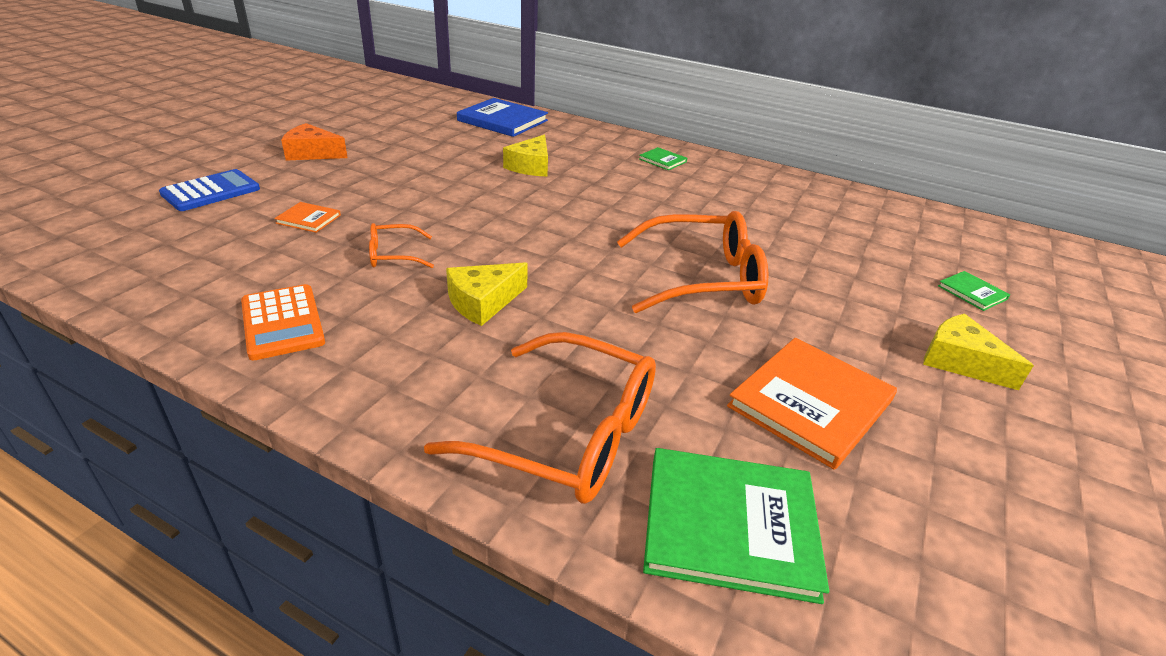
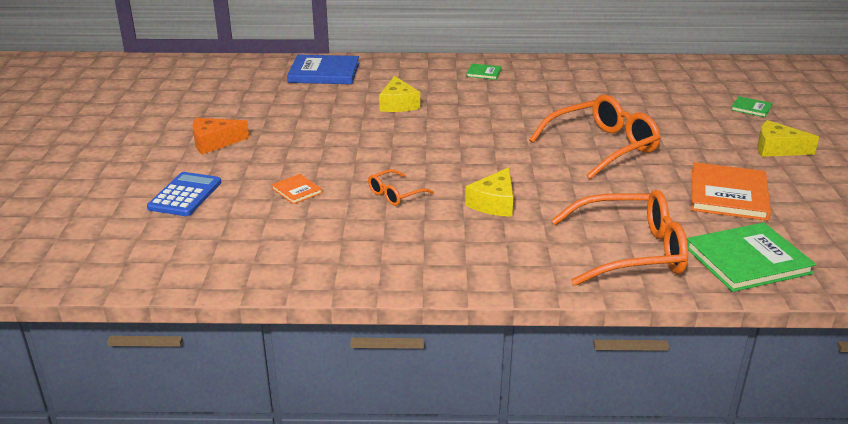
camera: 25 degrees left, 5 degrees down
orange calculator [241,284,325,360] -> none
orange book [274,202,341,233] -> orange book turned 60 degrees clockwise [271,174,322,204]

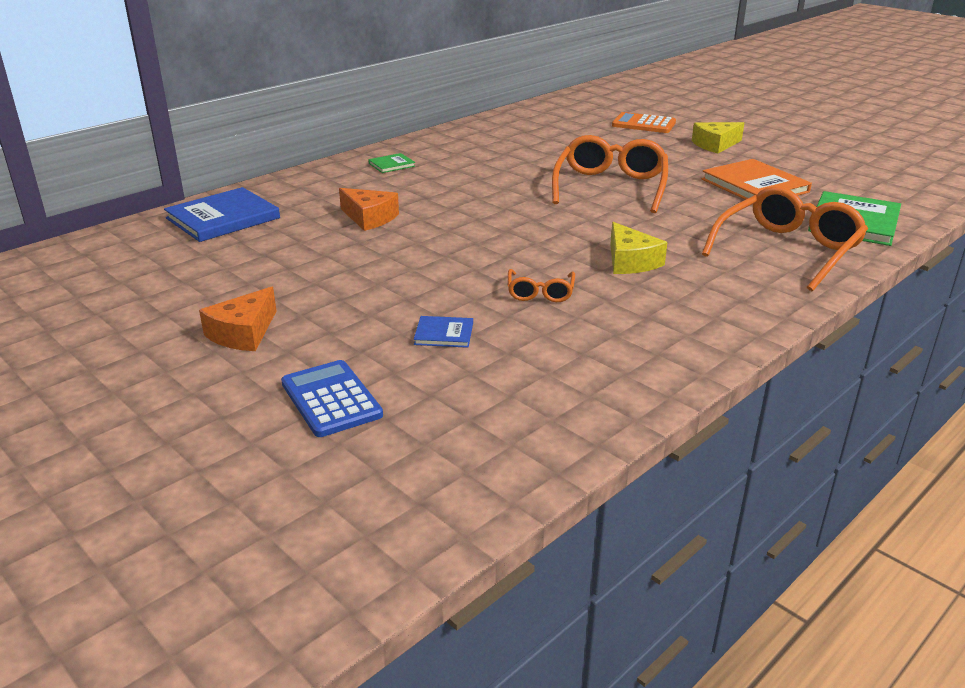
camera: 45 degrees left, 0 degrees up
orange book [271,174,322,204] -> blue book [414,316,473,348]
yellow cheese [379,76,420,112] -> orange cheese [339,188,399,231]
green book [731,96,772,117] -> orange calculator [612,112,676,133]

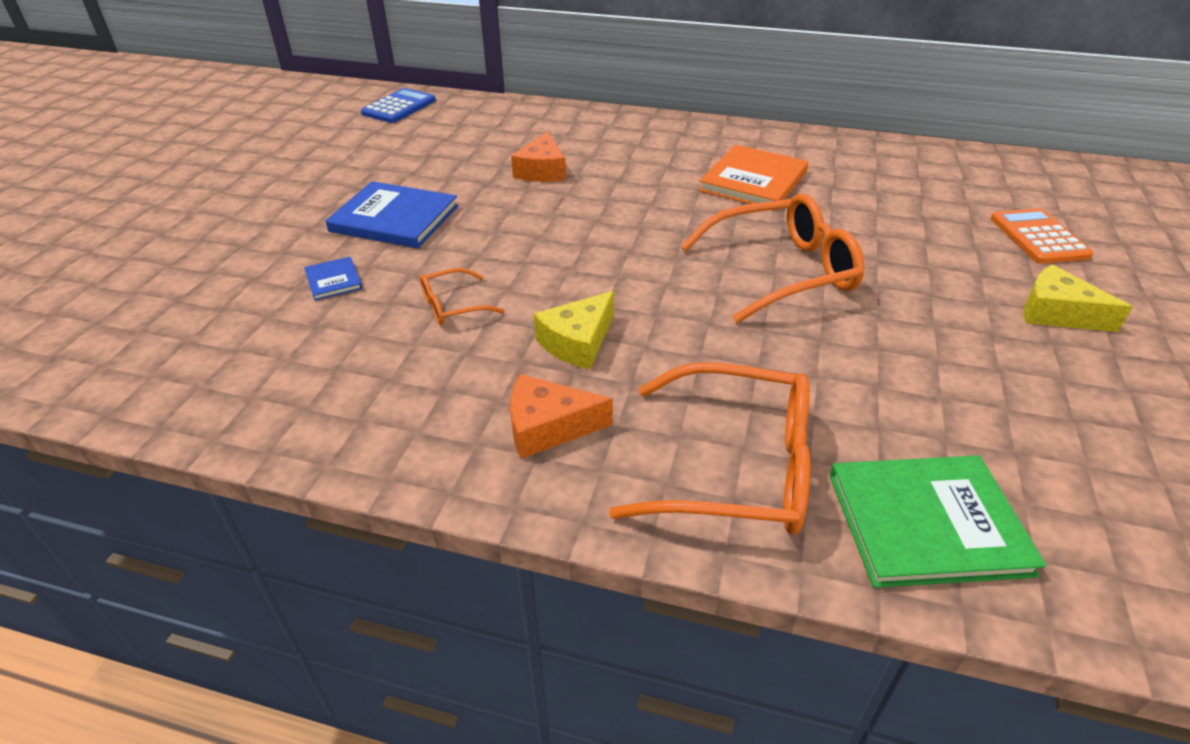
camera: 60 degrees right, 10 degrees up
blue book [164,187,280,242] -> blue book moved to [326,181,458,248]
orange cheese [199,287,276,351] -> orange cheese moved to [510,374,613,459]
blue calculator [281,360,383,437] -> blue calculator moved to [361,88,436,123]
green book [368,153,415,173] -> none
orange book [702,159,812,200] -> orange book moved to [699,145,808,211]

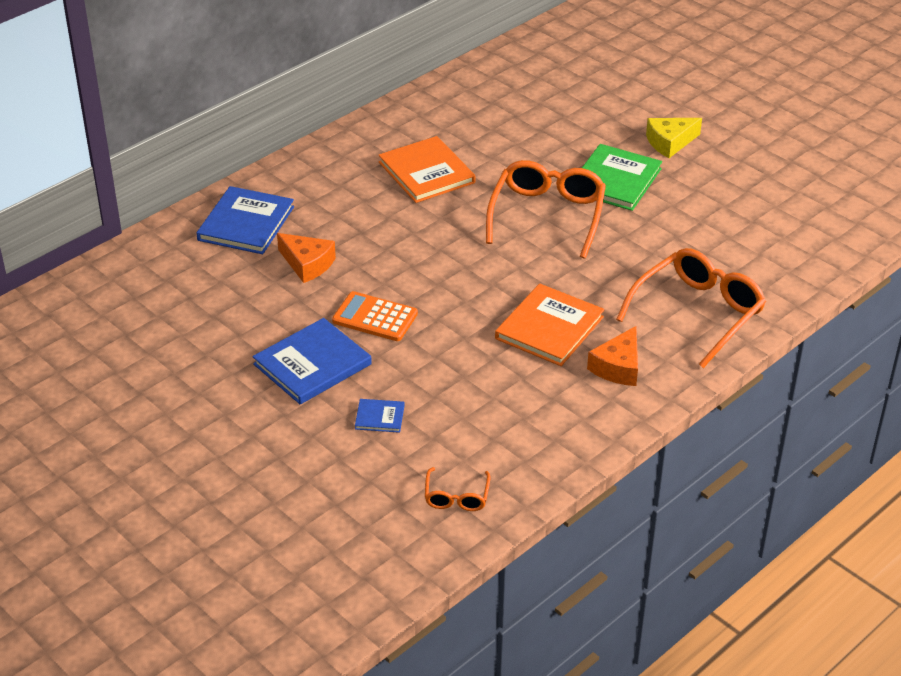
camera: 60 degrees left, 0 degrees up
blue calculator [361,88,436,123] -> none
orange glasses [420,268,505,325] -> orange glasses moved to [425,467,491,511]
yellow cheese [534,291,614,369] -> orange book [495,283,605,366]
green book [829,456,1047,588] -> green book moved to [582,144,662,211]
orange calculator [991,208,1093,264] -> orange calculator moved to [332,291,418,341]
none -> blue book [196,186,294,254]

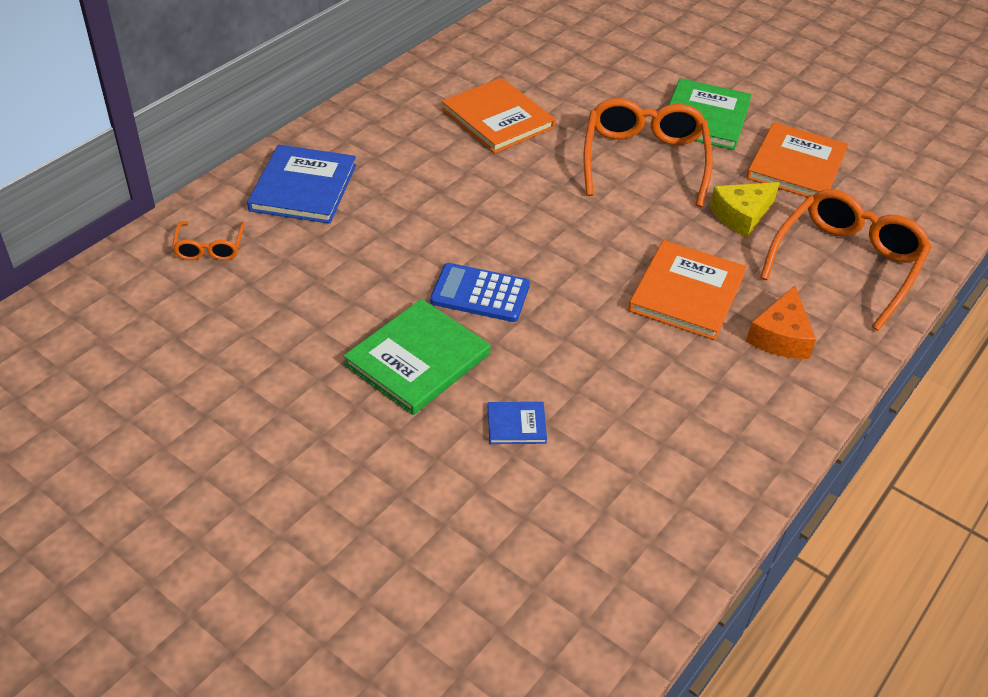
camera: 10 degrees left, 5 degrees up
blue book [253,318,372,404] -> green book [343,299,490,415]
orange cheese [277,233,336,283] -> none
orange calculator [332,291,418,341] -> blue calculator [430,263,530,322]
orange glasses [425,467,491,511] -> orange glasses moved to [172,221,245,260]
yellow cheese [646,118,702,158] -> yellow cheese moved to [710,182,780,237]
none -> orange book [746,122,848,197]

